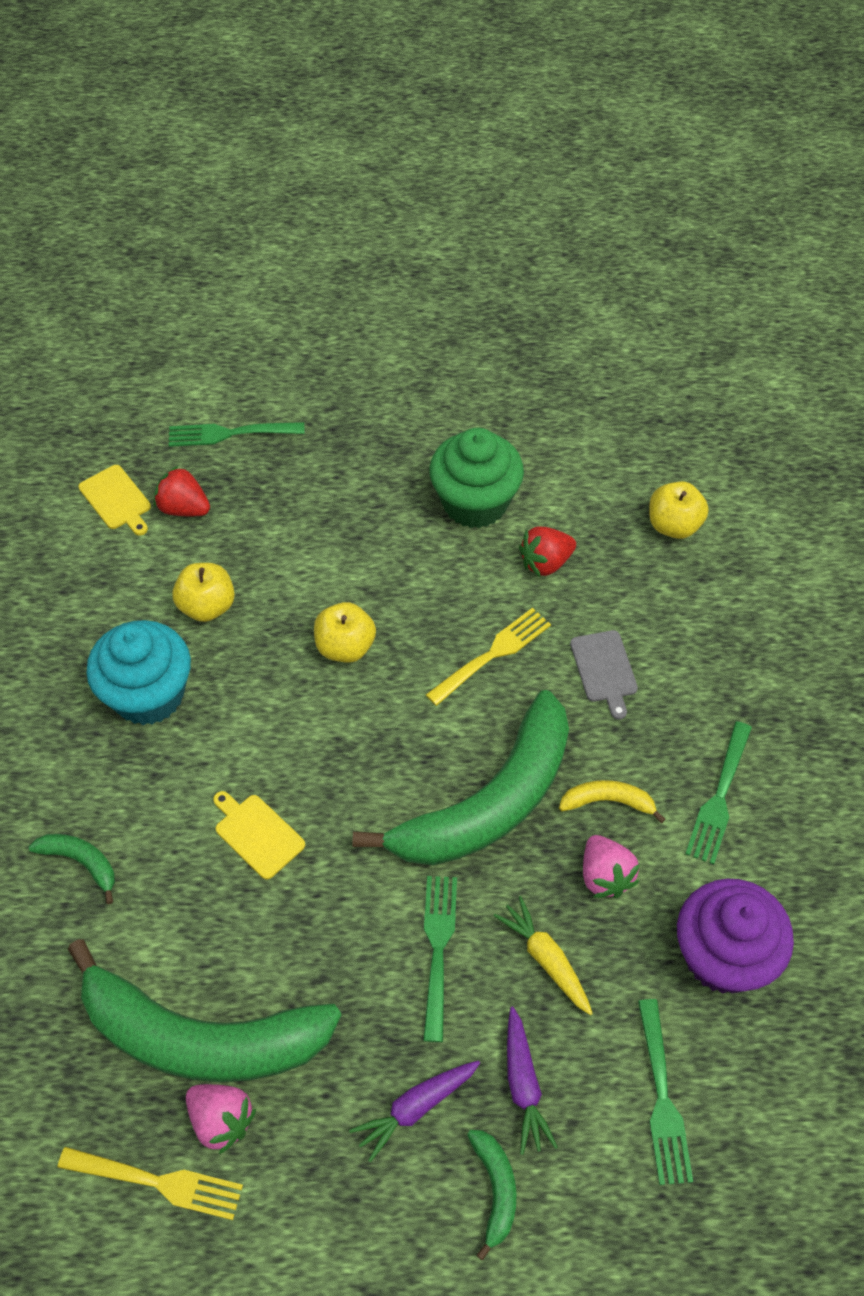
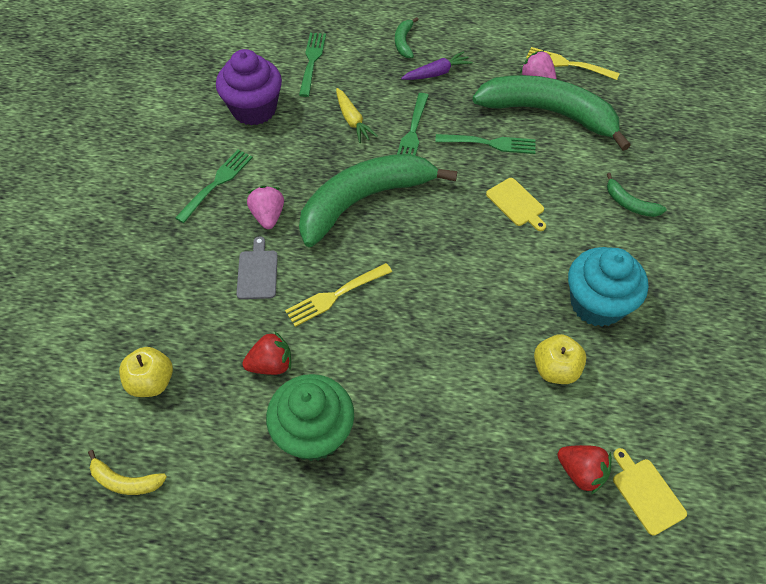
camera: 170 degrees left, 0 degrees up
green fork [169,422,305,447] -> green fork moved to [435,134,535,154]
yellow apple [314,602,376,663] -> none
purple carrot [507,1007,558,1155] -> none
yellow banana [559,780,665,823] -> yellow banana moved to [88,450,167,495]
pink strawberry [583,835,640,898] -> pink strawberry moved to [247,186,284,229]

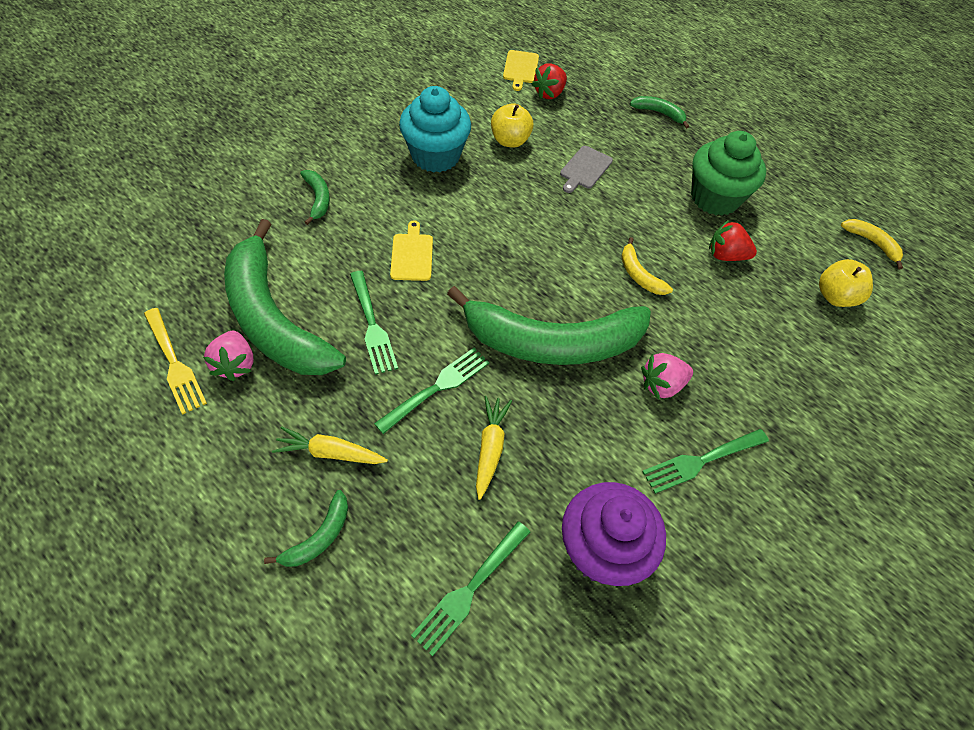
camera: 150 degrees left, 0 degrees up
grey cutting board [236,236,278,299] -> grey cutting board moved to [560,146,613,193]
pink strawberry [247,186,284,229] -> pink strawberry turned 45 degrees clockwise [641,353,693,399]
yellow fork [285,263,392,327] -> yellow banana [622,237,673,295]
purple carrot [401,51,473,80] -> yellow carrot [272,426,388,464]
green fork [435,134,535,154] -> green fork turned 150 degrees counterclockwise [350,271,398,375]
red strawberry [557,445,612,494] -> red strawberry turned 120 degrees counterclockwise [532,63,567,99]
none -> green banana [630,96,689,129]

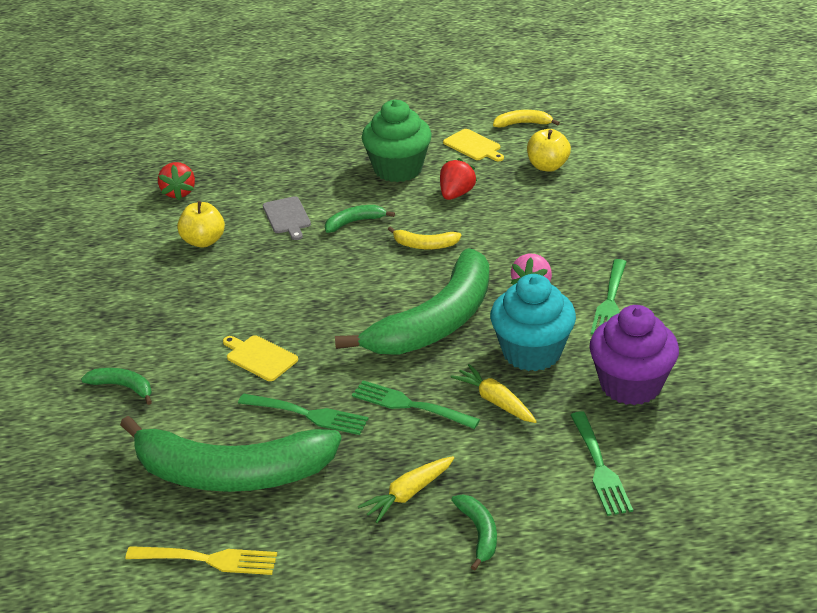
camera: 45 degrees left, 20 degrees down
pink strawberry [203,331,254,381] -> none
green fork [374,348,489,434] -> green fork turned 60 degrees counterclockwise [352,380,480,429]
turquoise cupcake [399,86,471,173] -> turquoise cupcake moved to [490,274,576,371]
yellow cutting board [503,50,539,91] -> yellow cutting board moved to [443,129,504,161]
green banana [630,96,689,129] -> green banana moved to [325,205,395,233]
red strawberry [709,220,757,261] -> red strawberry turned 150 degrees clockwise [440,158,477,200]

